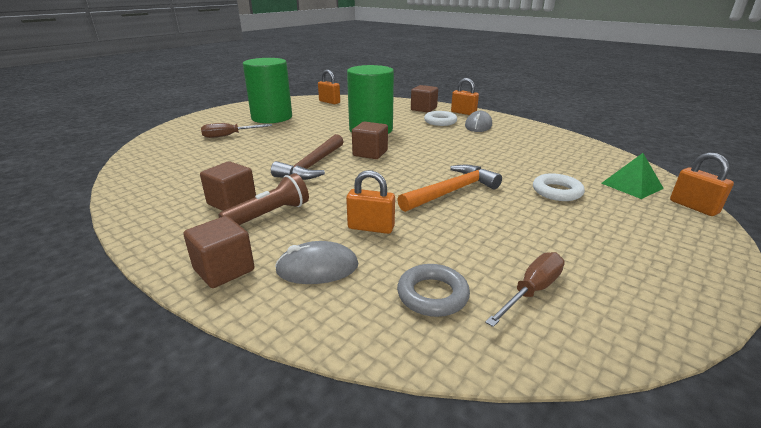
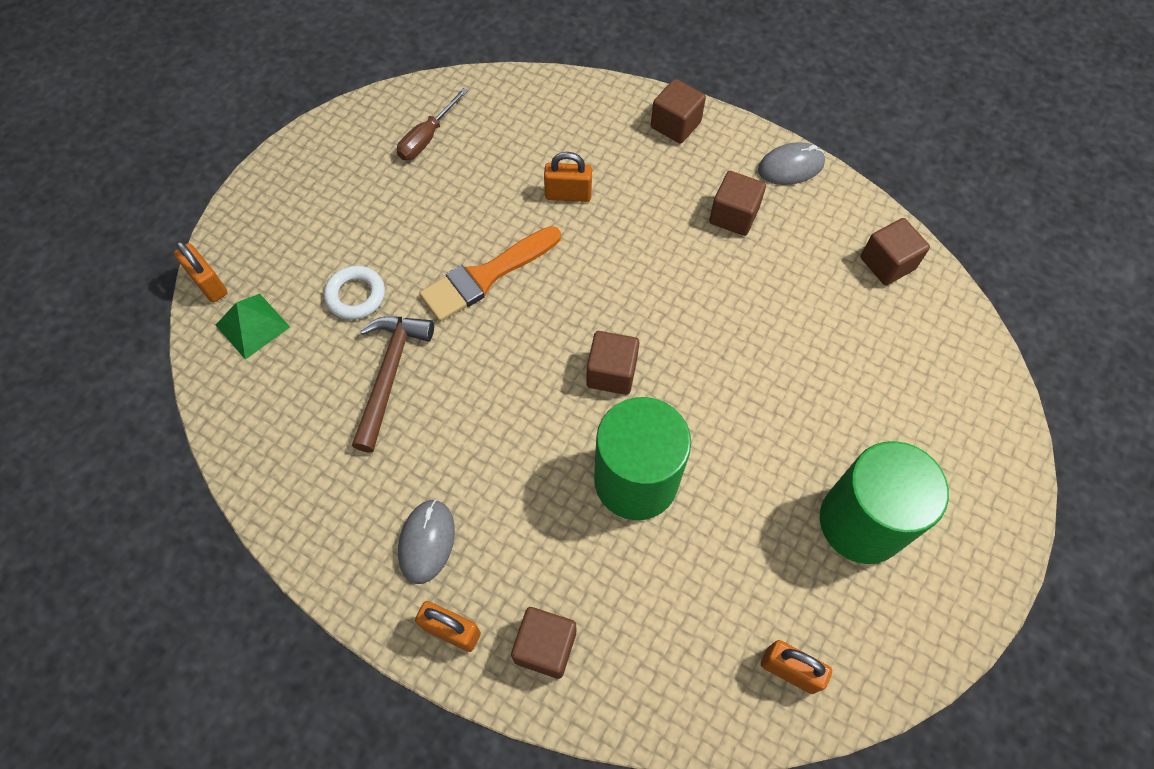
camera: 170 degrees right, 35 degrees up
brown screwdriver [201,123,272,138] -> none
brown flashlight [218,173,309,225] -> none
brown hammer [271,134,344,180] -> brown hammer moved to [352,317,434,453]
grey mouse [275,241,358,284] -> grey mouse moved to [758,142,825,185]
orange hammer [397,165,502,212] -> orange brush [419,226,561,322]
grey ring [397,264,470,317] -> none
white ring [424,111,457,126] -> none
none -> brown cube [861,218,930,285]

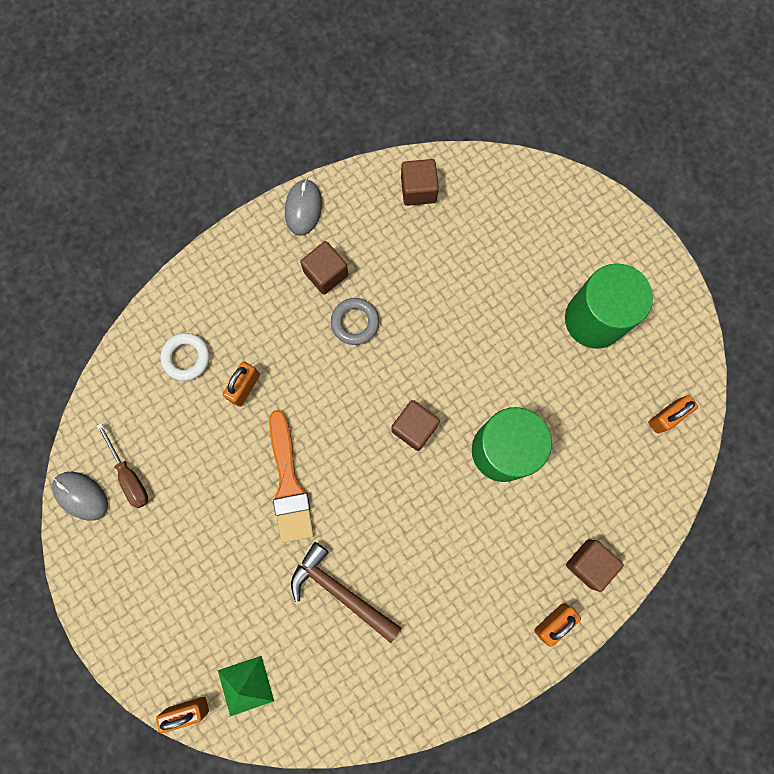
camera: 65 degrees left, 15 degrees up
white ring [324,265,385,320] -> white ring moved to [160,333,210,381]
grey mouse [398,499,455,584] -> grey mouse moved to [52,472,108,521]
brown cube [651,79,706,144] -> none
none -> grey ring [331,298,379,345]

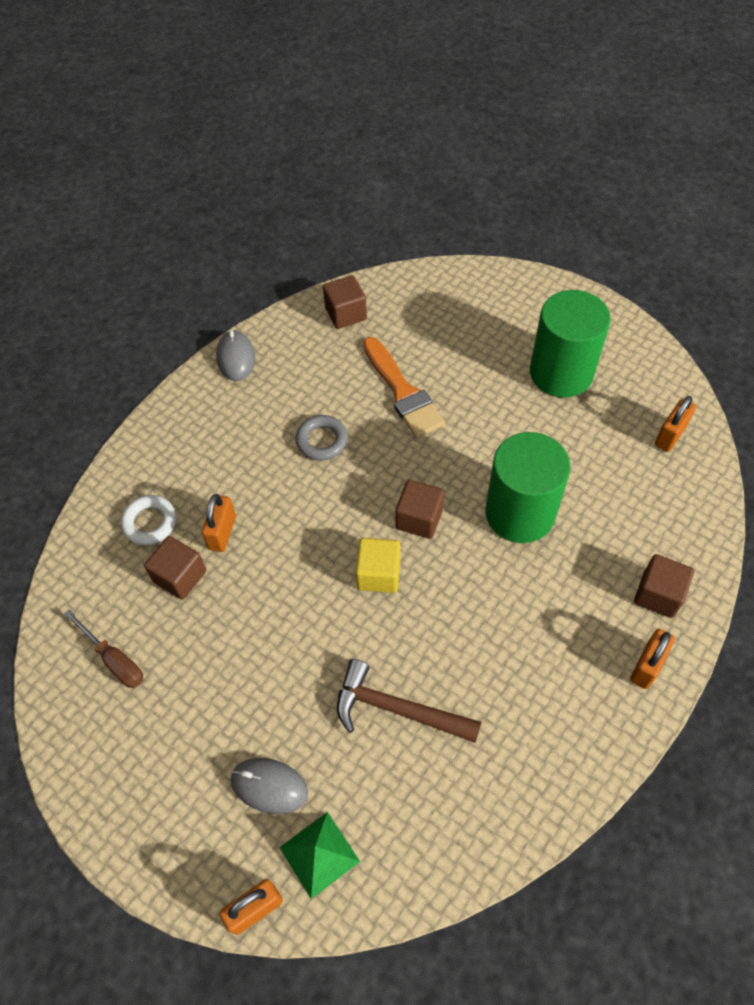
camera: 15 degrees left, 20 degrees down
grey mouse [52,472,108,521] -> grey mouse moved to [231,758,308,814]
orange brush [269,410,314,543] -> orange brush moved to [363,337,445,438]
brown cube [300,241,348,295] -> brown cube moved to [144,536,206,600]
none -> yellow cube [355,538,401,593]

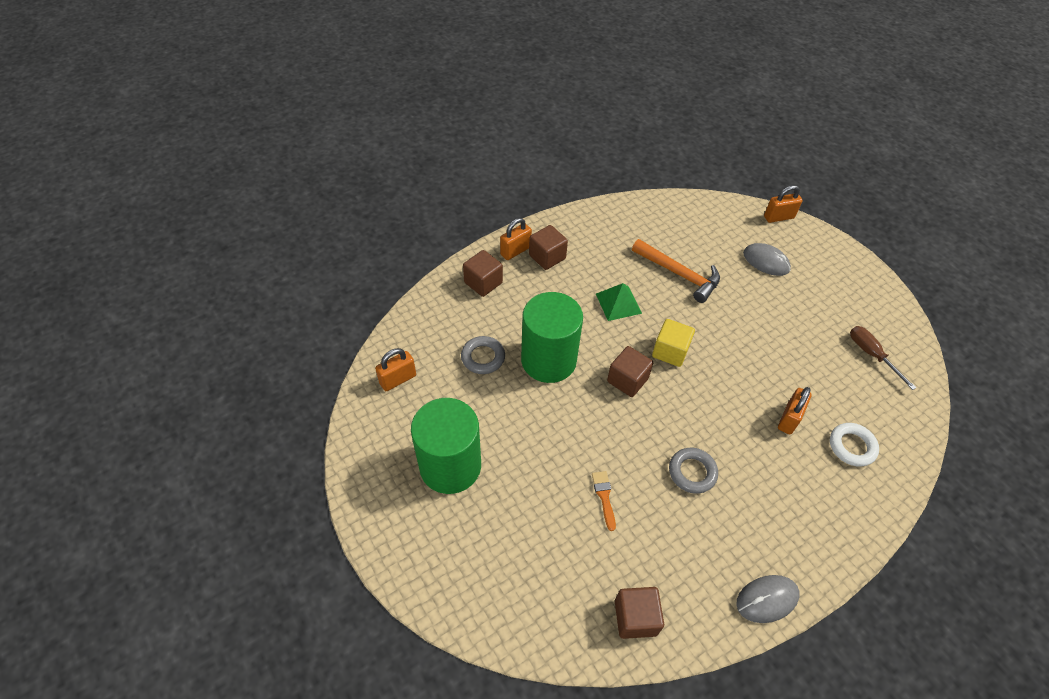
camera: 165 degrees left, 5 degrees down
brown cube [144,536,206,600] -> brown cube moved to [529,225,568,270]
grey mouse [216,330,255,381] -> grey mouse turned 60 degrees clockwise [736,575,800,623]
green pyramid [279,812,360,899] -> green pyramid moved to [596,283,642,321]
brown hammer [337,659,482,743] -> orange hammer [632,239,720,303]
orange brush [363,337,445,438] -> orange brush [592,471,616,531], size x0.48
none -> grey ring [461,336,505,374]

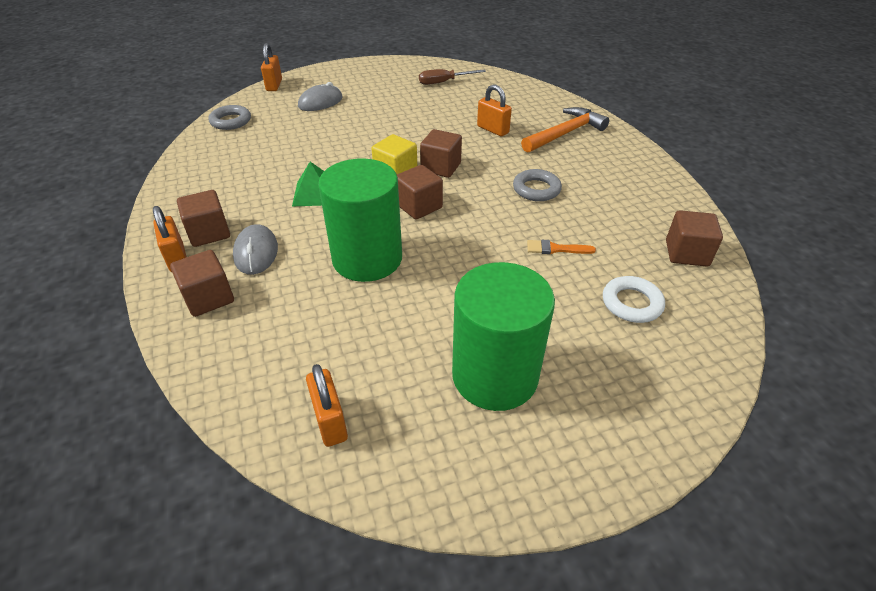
camera: 75 degrees left, 10 degrees down
grey ring [461,336,505,374] -> grey ring moved to [209,105,251,130]
orange hammer [632,239,720,303] -> orange hammer moved to [521,107,609,153]
grey mouse [736,575,800,623] -> grey mouse moved to [233,224,278,275]
white ring [830,423,879,467] -> white ring moved to [603,276,665,323]
none -> brown cube [420,129,462,178]

